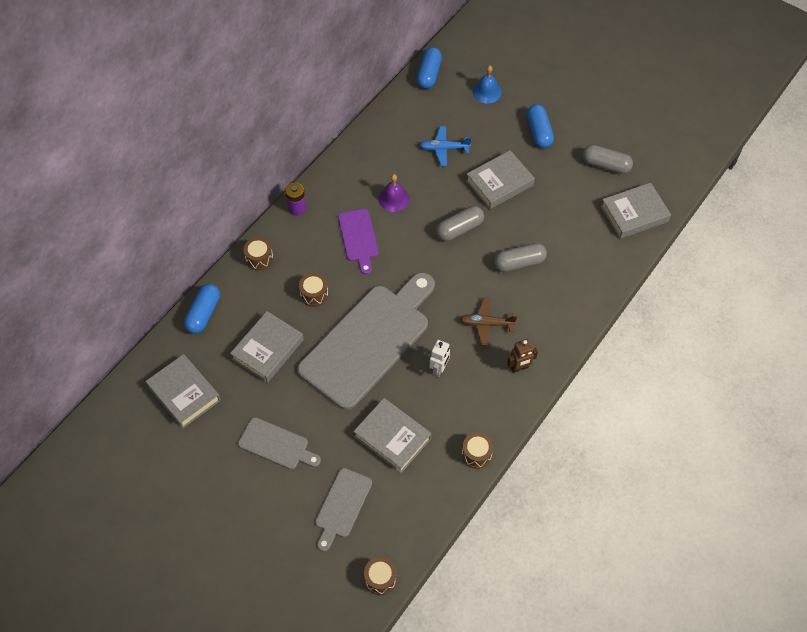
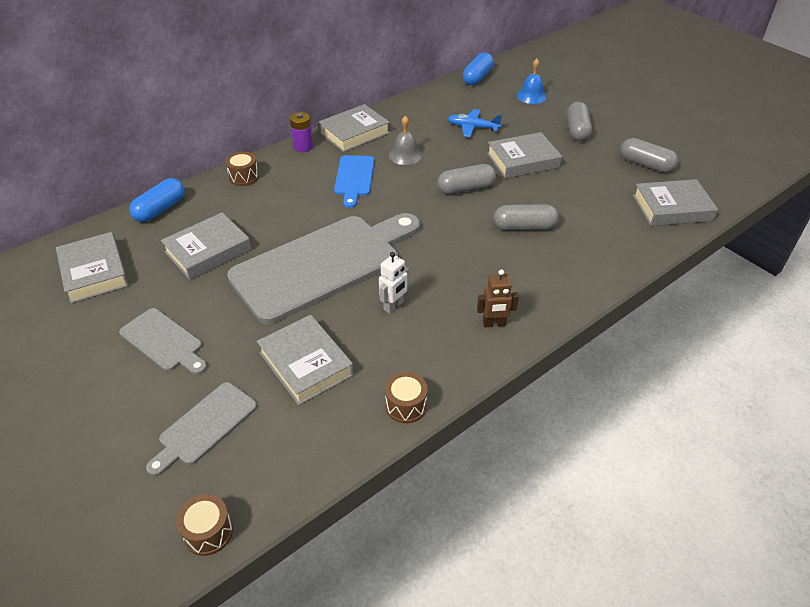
camera: 15 degrees right, 15 degrees down
brown drum [299,273,328,307] -> none
purple cutting board [338,209,378,274] -> blue cutting board [334,155,374,208]
purple bell [379,174,410,212] -> grey bell [389,116,422,165]
brown plane [460,298,517,346] -> none
blue capsule [526,104,554,148] -> grey capsule [567,102,592,141]
none -> grey book [318,104,390,152]

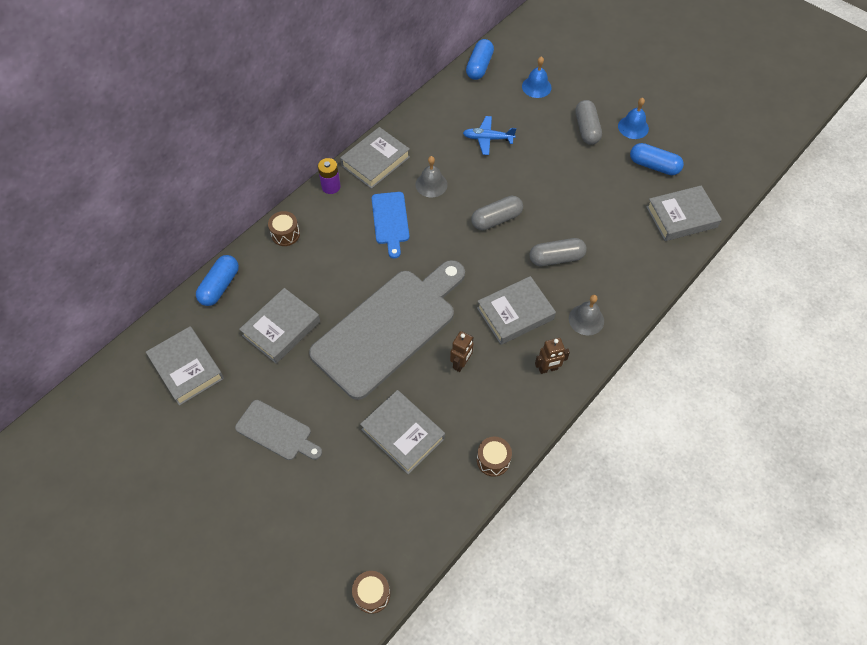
camera: 10 degrees left, 15 degrees up
grey cutting board [146,382,257,476] -> none
white robot [379,252,409,314] -> brown robot [450,331,474,372]
grey book [487,132,562,179] -> grey book moved to [477,276,556,345]
grey capsule [620,138,678,173] -> blue capsule [630,143,684,175]
none -> grey bell [569,295,604,335]
none -> blue bell [618,98,649,139]

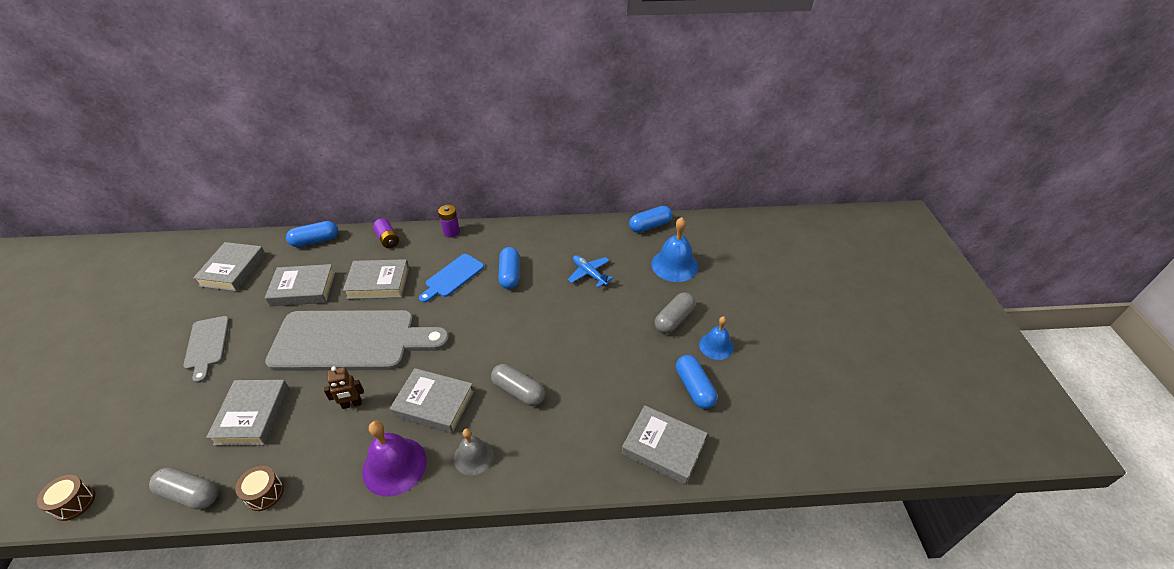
camera: 45 degrees right, 15 degrees down
brown drum [268,211,300,246] -> purple battery [373,218,399,248]
grey book [340,127,410,189] -> grey book moved to [343,259,409,299]
grey bell [416,156,448,197] -> blue capsule [498,247,520,289]
grey capsule [471,196,523,230] -> grey capsule moved to [149,467,218,509]
blue bell [522,56,552,98] -> blue bell [651,217,698,282], size x1.56
brown robot [535,338,570,374] -> purple bell [362,421,427,497]

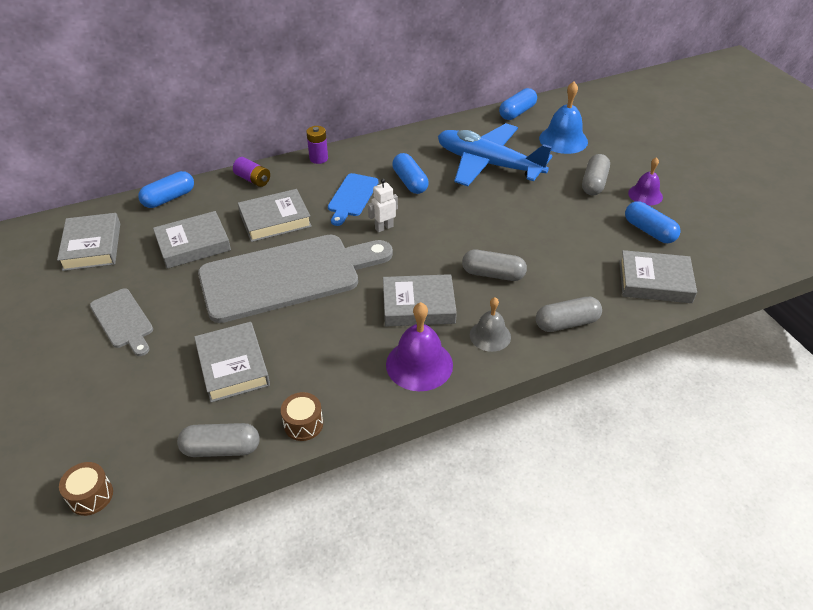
camera: 20 degrees left, 0 degrees up
brown robot [324,366,364,409] -> none
blue plane [568,255,613,288] -> blue plane [438,123,552,186], size x2.19
blue bell [699,316,734,360] -> purple bell [628,157,663,206]
none -> white robot [368,179,398,232]
none -> grey capsule [536,297,602,332]

